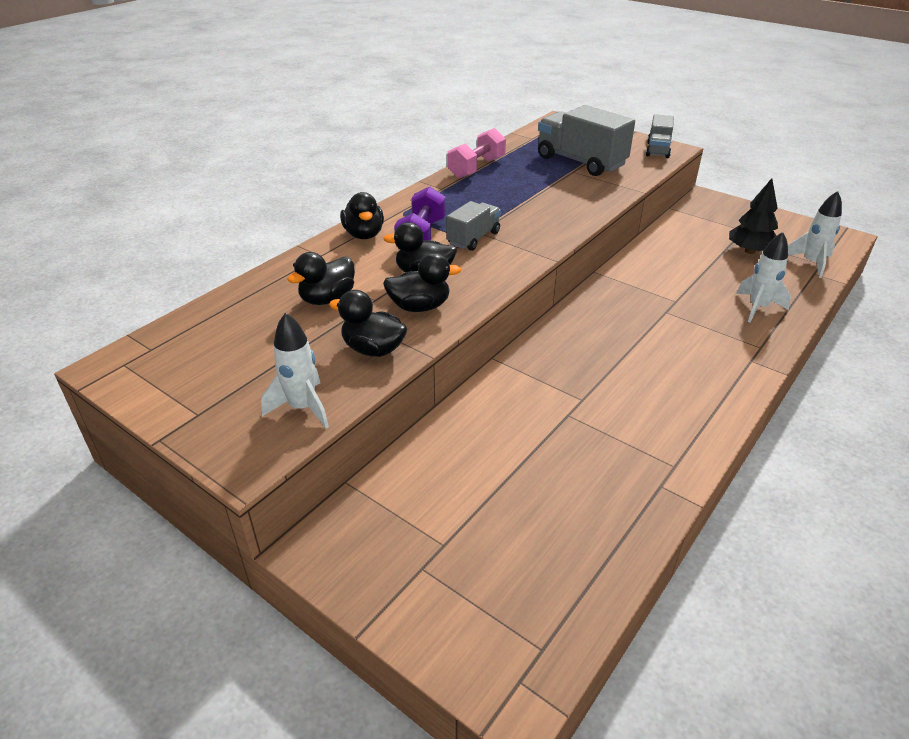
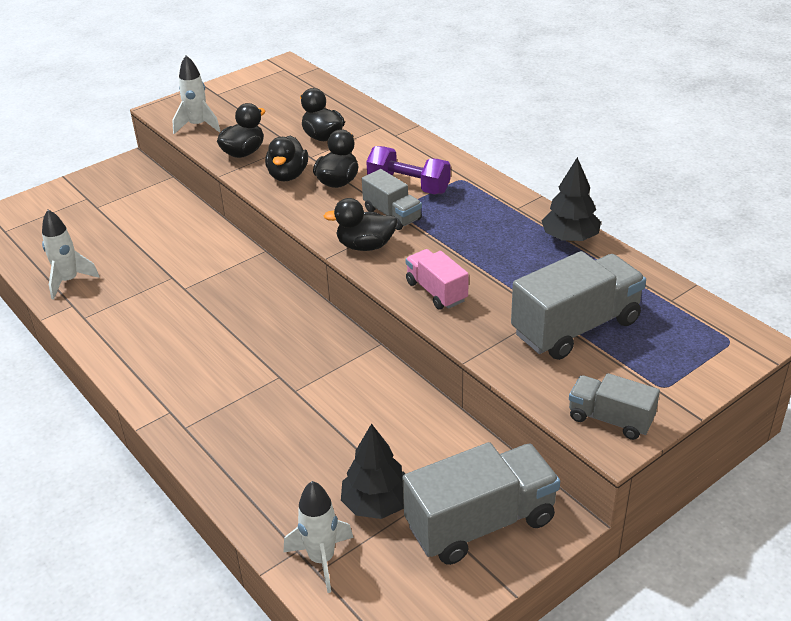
camera: 105 degrees right, 0 degrees up
black duck [340,192,384,239] -> black duck moved to [324,198,398,251]
pink dumbbell [447,128,506,178] -> black tree [541,157,601,242]
white rocket [736,232,791,322] -> white rocket moved to [42,210,100,300]
none -> grey truck [402,442,560,565]
none -> pink truck [406,249,469,310]

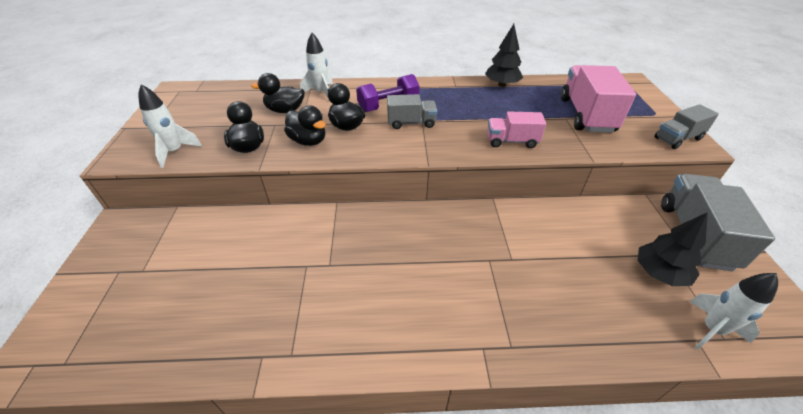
camera: 55 degrees left, 5 degrees up
white rocket [42,210,100,300] -> white rocket moved to [300,33,333,101]
black duck [324,198,398,251] -> none
grey truck [511,251,646,360] -> pink truck [561,65,636,133]

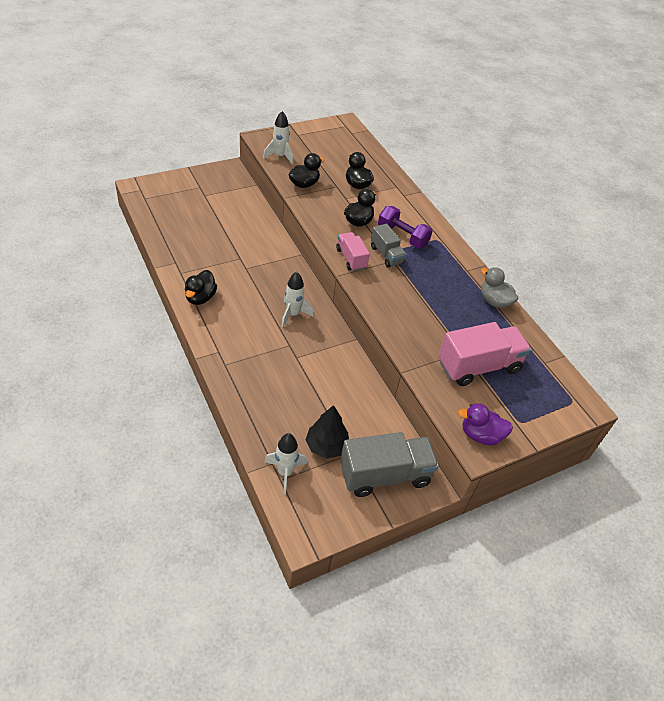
camera: 60 degrees right, 5 degrees up
black duck [284,106,326,146] -> black duck moved to [185,270,217,305]
white rocket [300,33,333,101] -> white rocket moved to [281,272,314,327]
black tree [485,24,523,87] -> grey duck [481,267,518,308]
pink truck [487,111,546,148] -> pink truck moved to [336,232,370,271]
grey truck [654,104,719,149] -> purple duck [458,403,513,445]

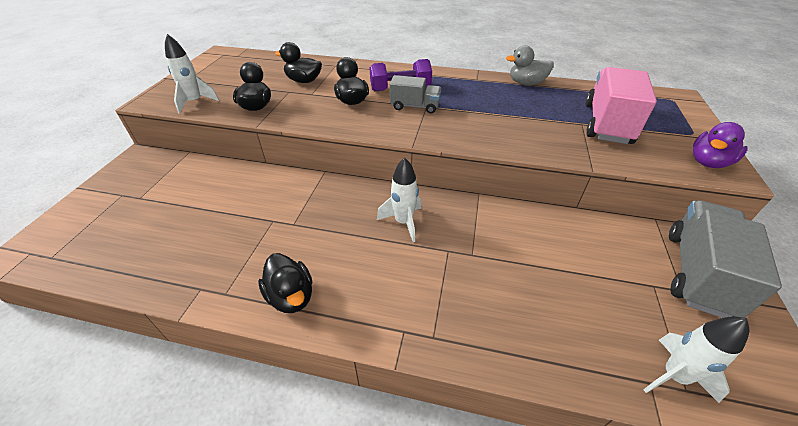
camera: 45 degrees left, 5 degrees down
black tree [306,405,349,459] -> none
pink truck [336,232,370,271] -> none

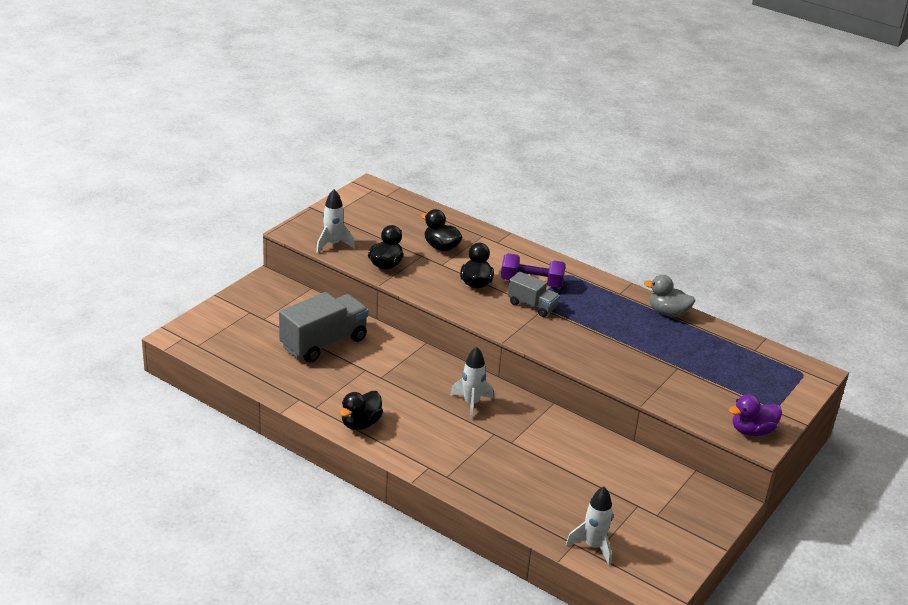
camera: 20 degrees right, 10 degrees down
black duck [258,253,312,313] -> black duck turned 45 degrees clockwise [340,391,383,430]
pink truck [585,67,657,144] -> none
grey truck [669,200,782,318] -> grey truck moved to [279,292,369,363]

